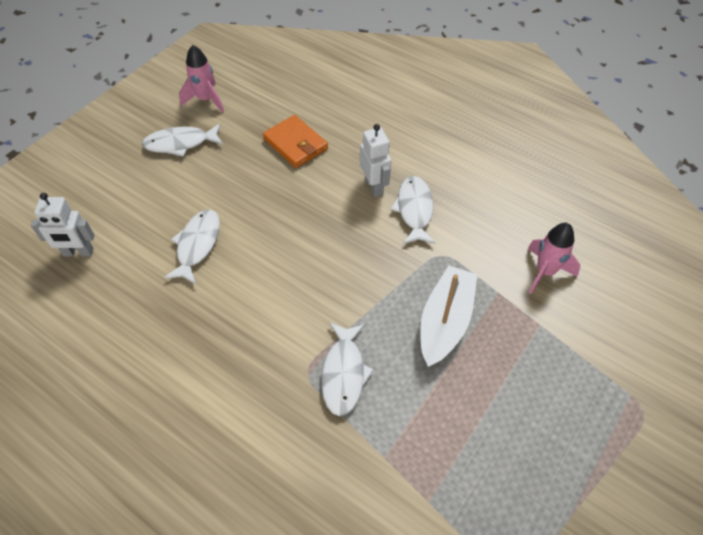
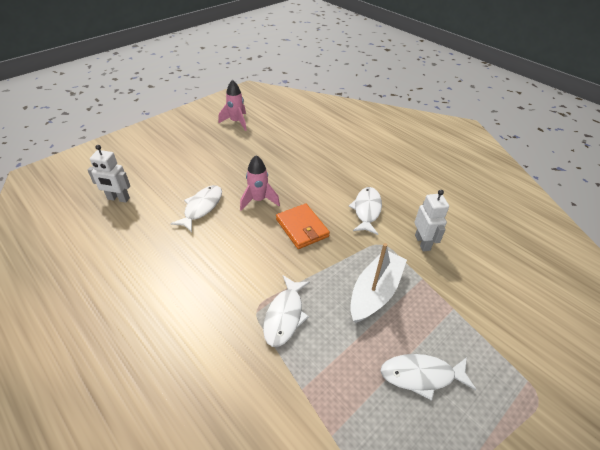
camera: 10 degrees right, 10 degrees down
white fish [142,124,223,157] -> white fish moved to [380,354,477,401]
orange wallet [263,115,328,168] -> orange wallet moved to [276,204,330,249]
white robot [360,124,391,197] -> white robot moved to [414,190,449,251]
pink rocket [528,223,580,294] -> pink rocket moved to [240,155,280,211]

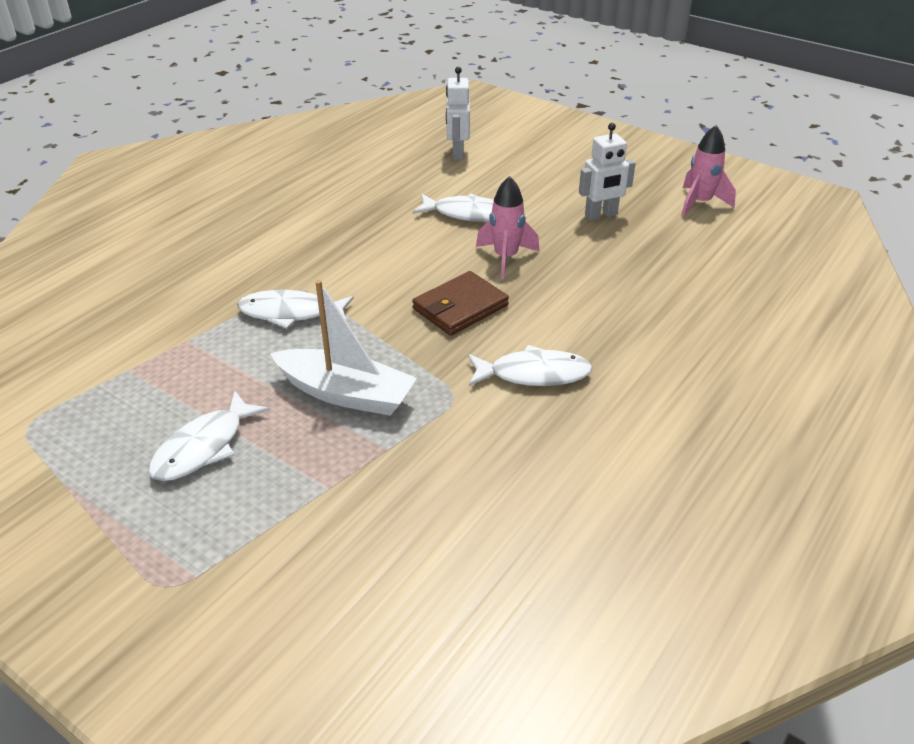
camera: 80 degrees right, 5 degrees down
orange wallet [276,204,330,249] -> brown wallet [412,271,509,336]
white fish [380,354,477,401] -> white fish turned 135 degrees counterclockwise [149,391,270,481]
white robot [414,190,449,251] -> white robot moved to [579,123,636,220]

